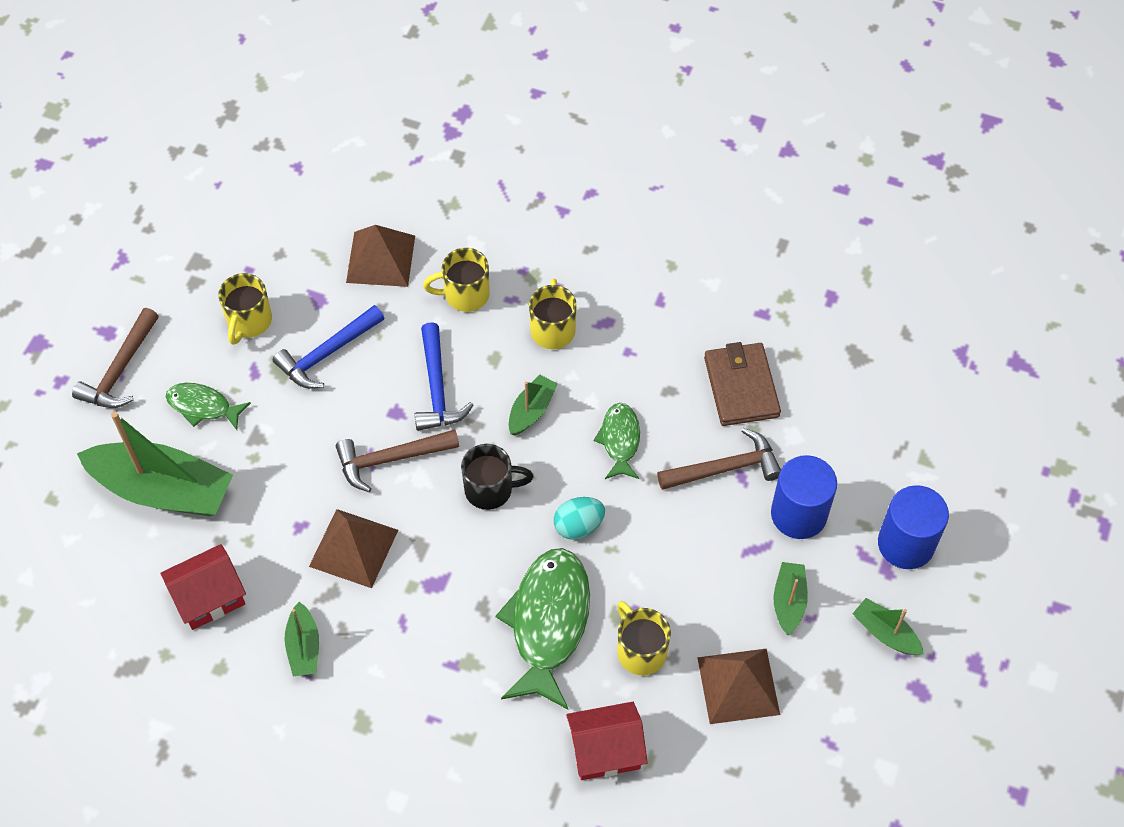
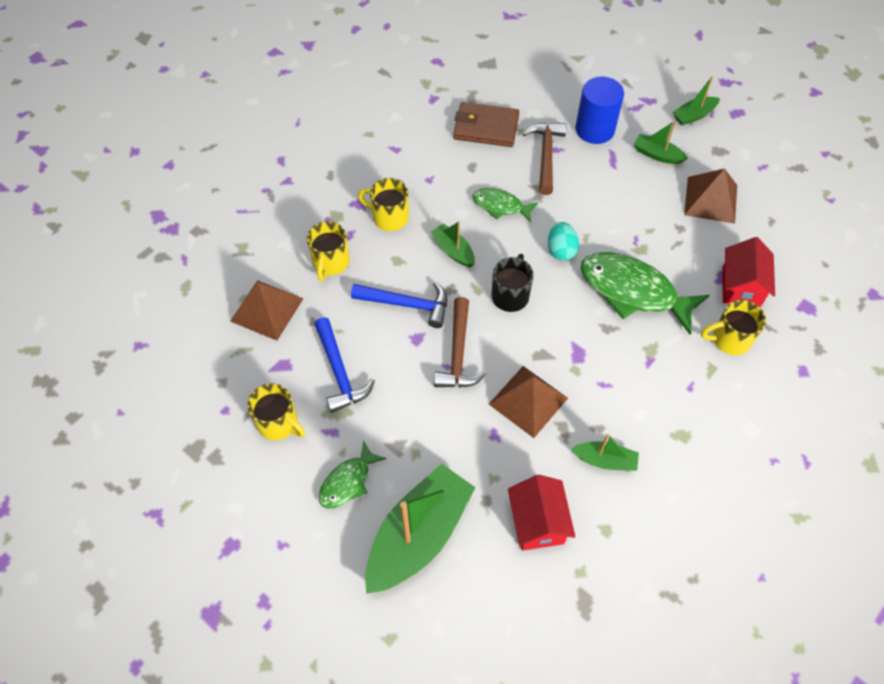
camera: 70 degrees left, 0 degrees up
brown hammer [72,308,159,408] -> none
yellow mug [617,601,671,675] -> yellow mug moved to [701,300,766,355]
blue cylinder [878,485,949,569] -> none

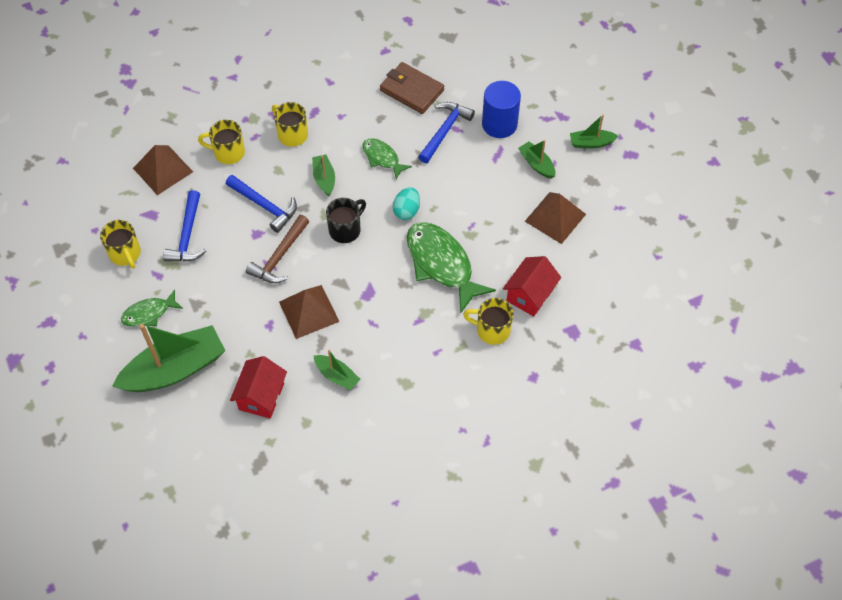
camera: 25 degrees right, 0 degrees up
yellow mug [307,221,350,281] -> yellow mug turned 60 degrees clockwise [198,120,245,164]
brown hammer [522,123,567,195] -> blue hammer [418,102,475,163]

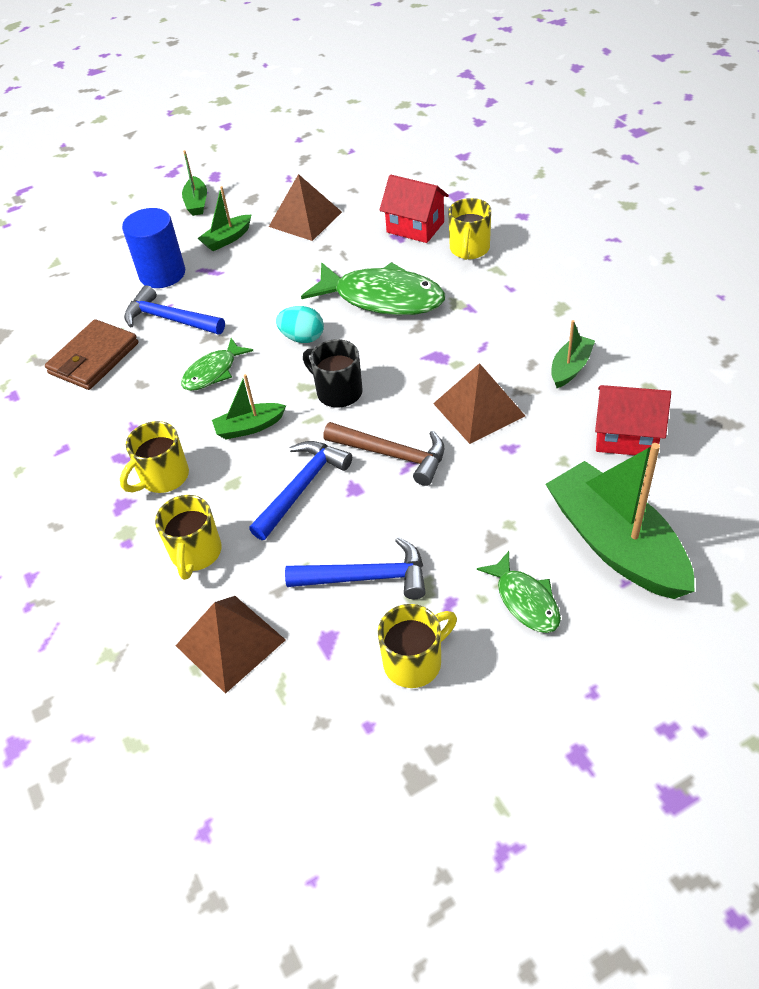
camera: 90 degrees left, 10 degrees down
green fish [407,222,496,314] -> green fish turned 120 degrees counterclockwise [301,262,445,315]

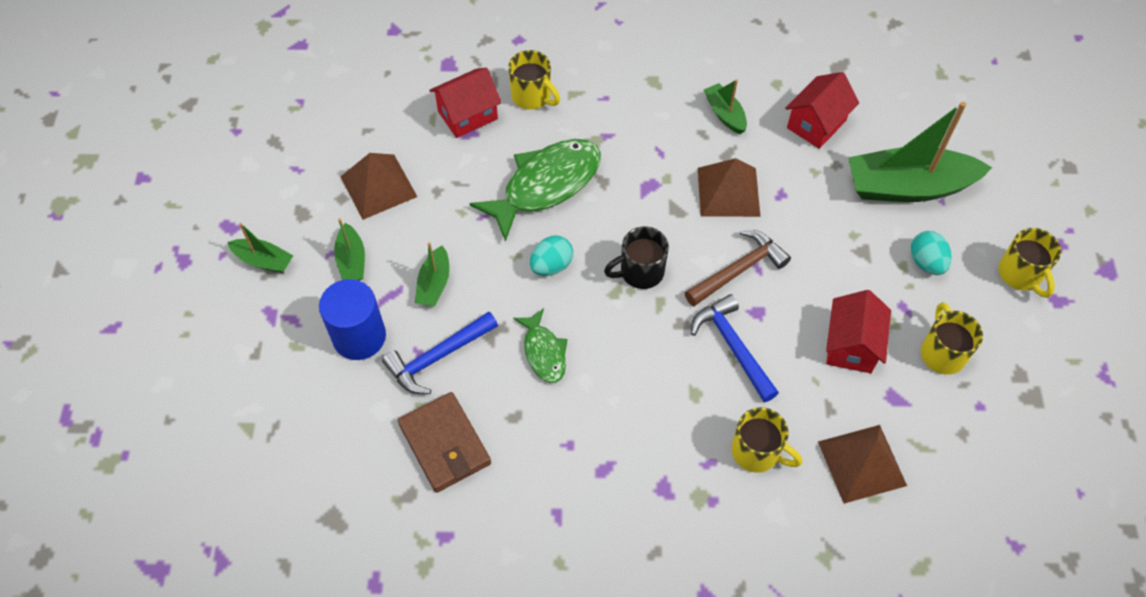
camera: 65 degrees left, 10 degrees up
yellow mug [120,421,189,493] -> yellow mug moved to [998,228,1061,298]
green boat [212,374,286,439] -> green boat moved to [415,242,450,306]
blue hammer [285,537,426,599] -> red house [826,290,891,373]
green fish [477,551,561,633] -> turquoise egg [911,231,952,275]

